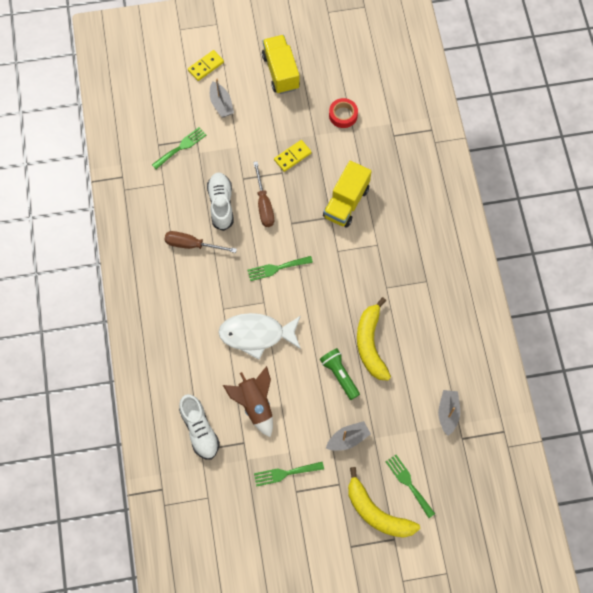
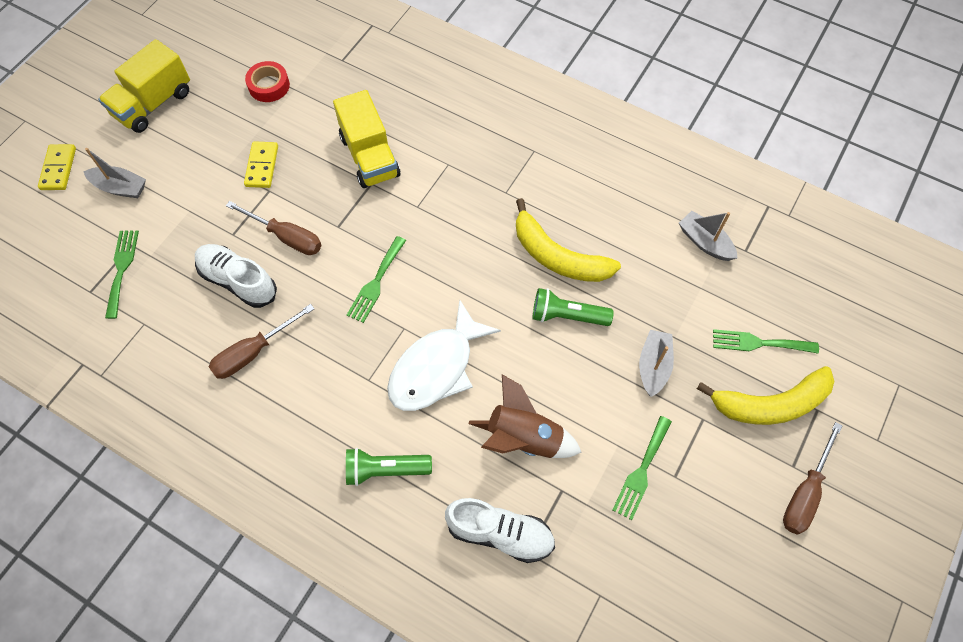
camera: 50 degrees left, 5 degrees down
yellow truck [262,35,300,94] -> yellow truck turned 75 degrees counterclockwise [98,39,190,133]
none -> green flashlight [346,448,432,486]
none -> brown screwdriver [783,422,842,535]

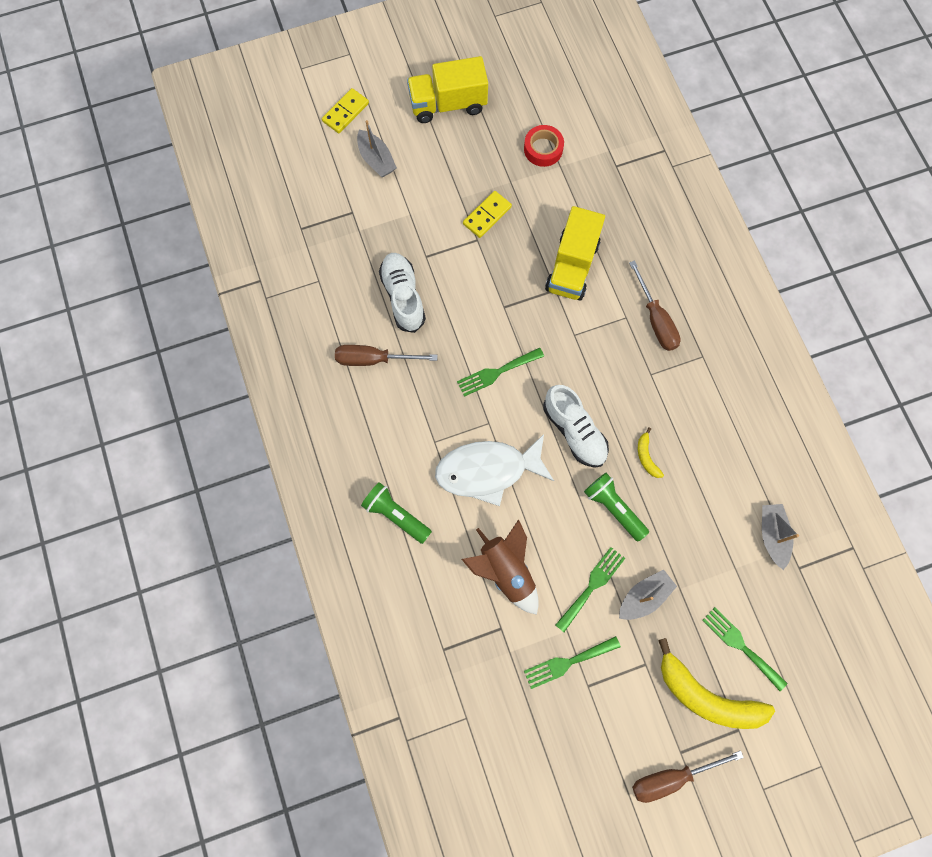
camera: 40 degrees right, 10 degrees up
green fork [105,230,139,319] -> green fork moved to [555,547,625,632]
brown screwdriver [226,201,322,255] -> brown screwdriver moved to [629,260,681,351]
white shoe [445,498,555,563] -> white shoe moved to [543,385,609,468]
yellow banana [516,198,621,282] -> yellow banana [638,427,664,478], size x0.44

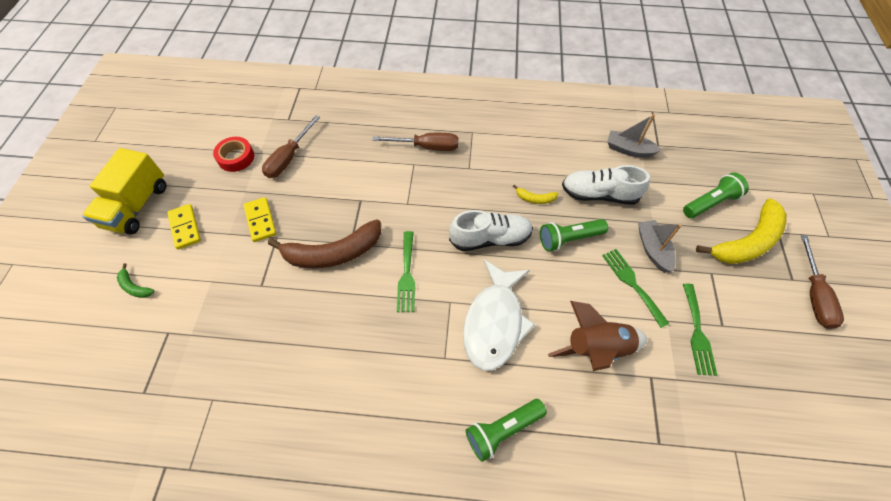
camera: 65 degrees left, 15 degrees down
yellow domino [322,88,369,133] -> yellow domino moved to [167,204,201,250]
brown screwdriver [335,345,438,366] -> brown screwdriver moved to [262,115,320,178]
grey boat [357,120,397,177] -> green banana [117,263,155,298]
white shoe [379,253,426,333] -> white shoe moved to [562,165,650,205]
yellow truck [545,206,605,301] -> none
green fork [702,607,787,691] -> green flashlight [683,172,749,218]
none -> brown banana [268,219,381,269]

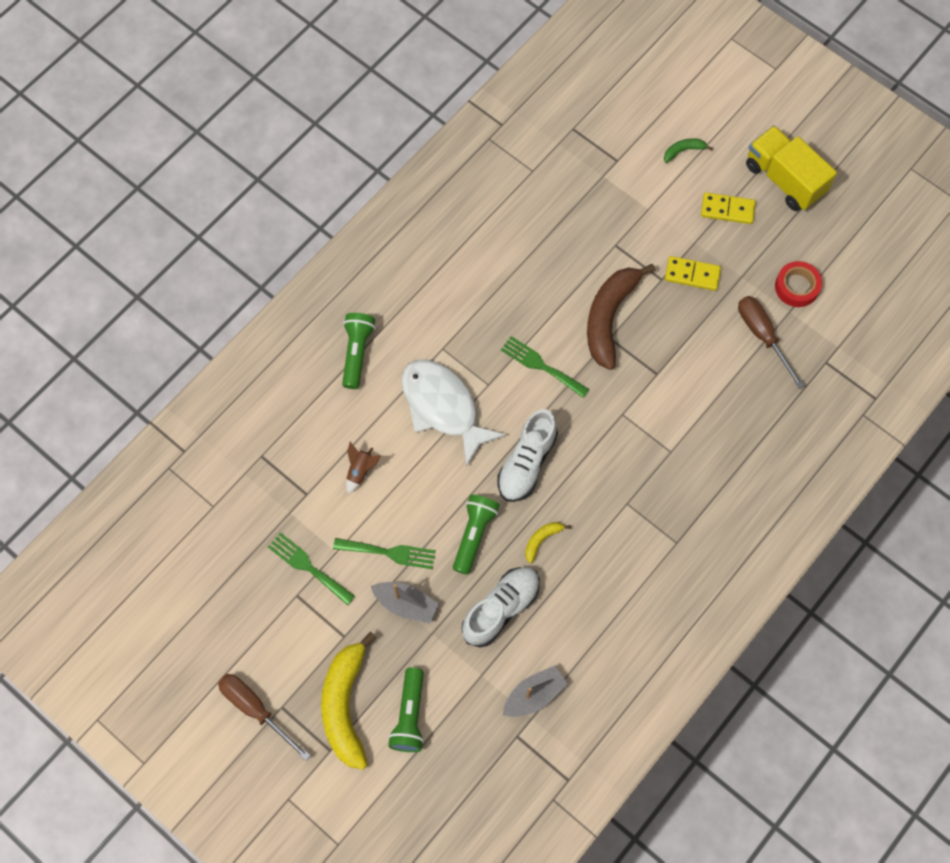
camera: 125 degrees right, 10 degrees up
brown screwdriver [372,133,458,151] -> none
brown rocket [548,301,648,371] -> brown rocket [346,442,381,494], size x0.50

